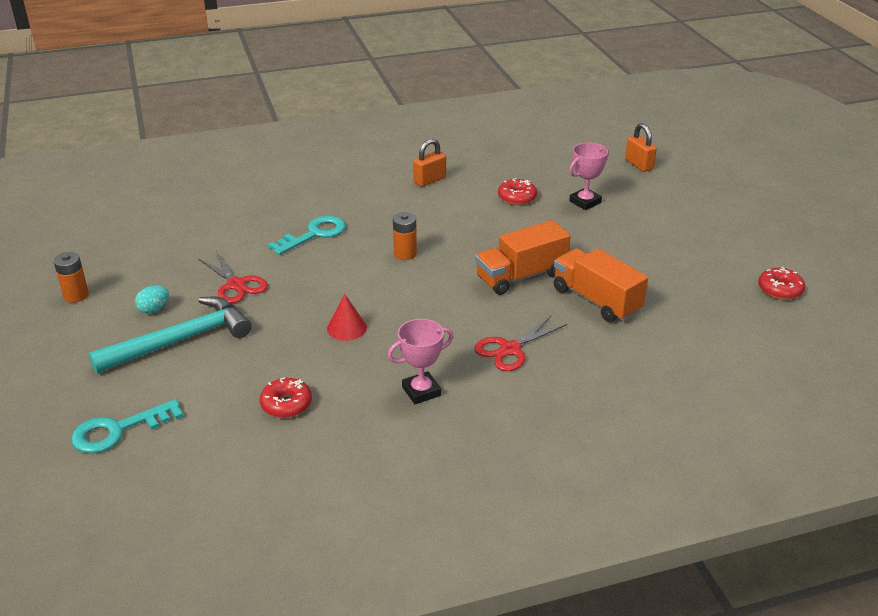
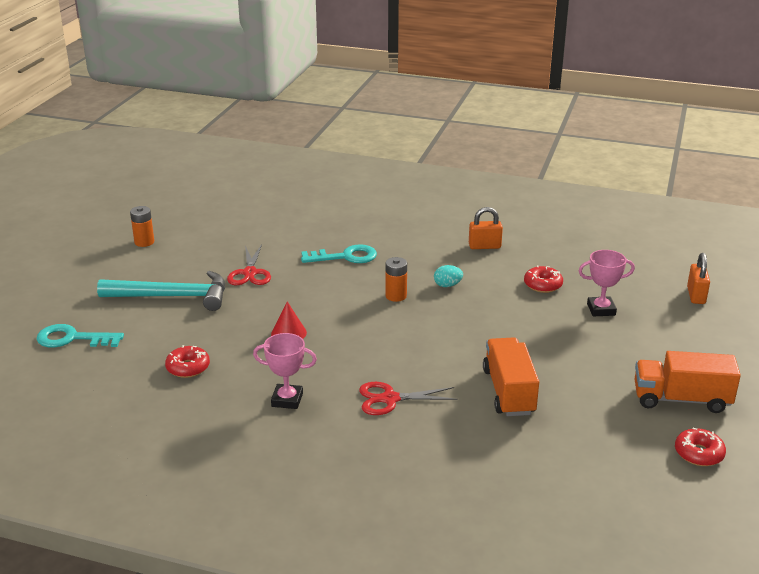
camera: 35 degrees right, 5 degrees down
turquoise egg [135,285,169,314] -> turquoise egg moved to [434,265,463,287]
orange truck [475,220,571,295] -> orange truck moved to [634,351,741,413]

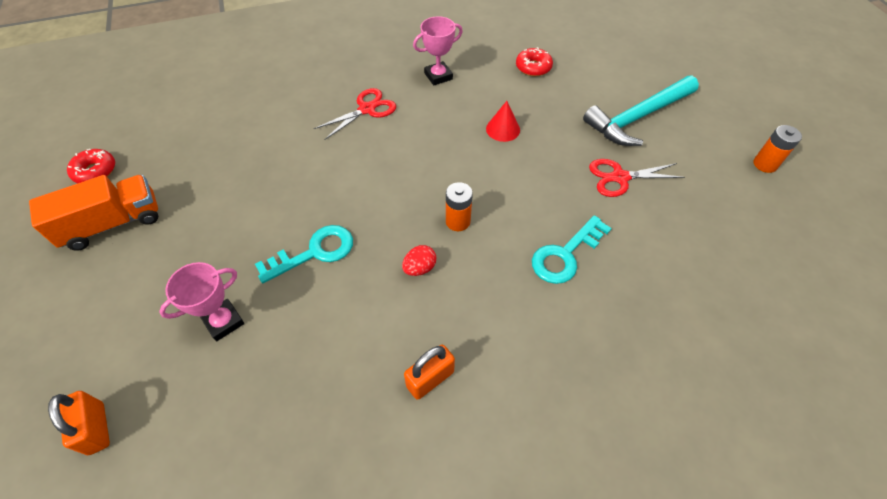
camera: 145 degrees right, 25 degrees up
turquoise key [37,324,124,348] -> turquoise key moved to [255,225,353,283]
red scissors [227,244,271,285] -> red scissors turned 60 degrees counterclockwise [589,159,685,197]
turquoise egg [434,265,463,287] -> red egg [402,245,436,276]
orange truck [483,337,539,416] -> none
red donut [524,265,563,293] -> none

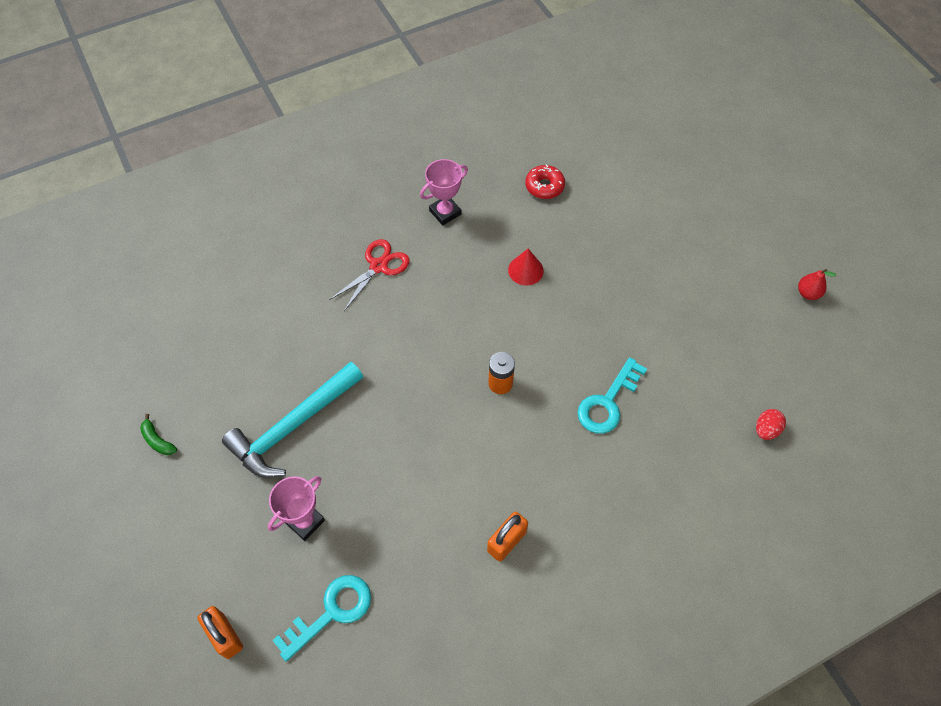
camera: 10 degrees left, 5 degrees up
orange truck [29,175,159,251] -> green banana [140,414,177,455]
red donut [67,149,115,183] -> none
turquoise key [255,225,353,283] -> turquoise key moved to [272,575,371,661]
red egg [402,245,436,276] -> red egg moved to [756,409,786,440]
turquoise hammer [583,76,699,146] -> turquoise hammer moved to [222,362,363,478]
red scissors [589,159,685,197] -> none
orange battery [754,125,802,173] -> none
none -> red pear [798,269,836,300]

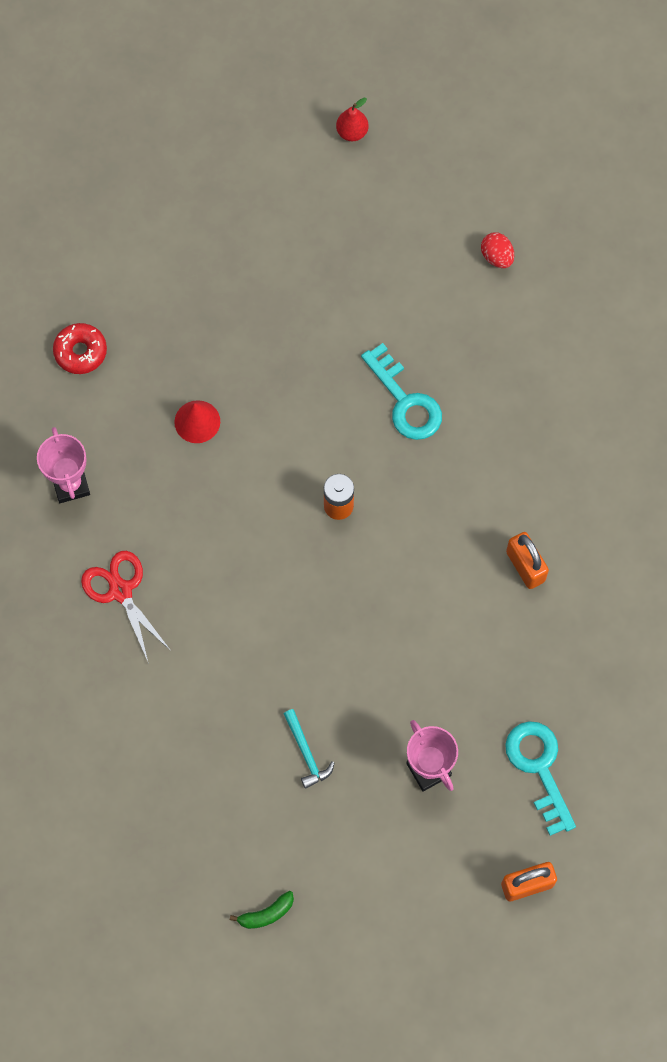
camera: 70 degrees left, 10 degrees up
turquoise hammer [222,362,363,478] -> turquoise hammer [284,709,335,789], size x0.43

